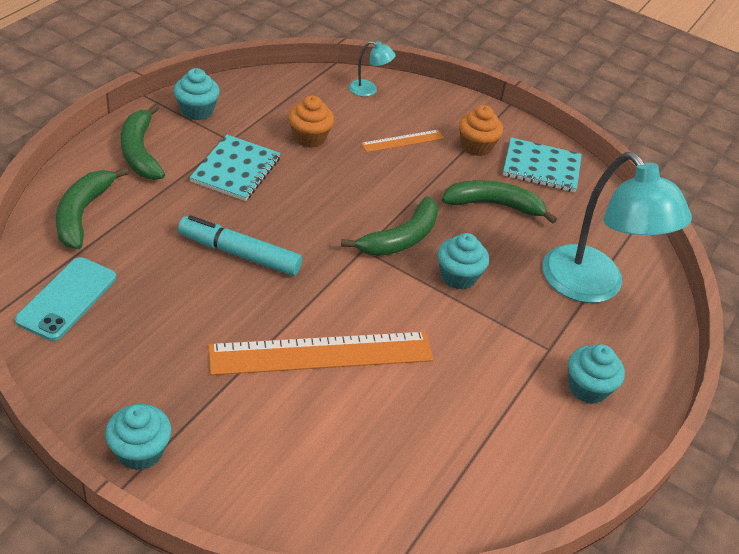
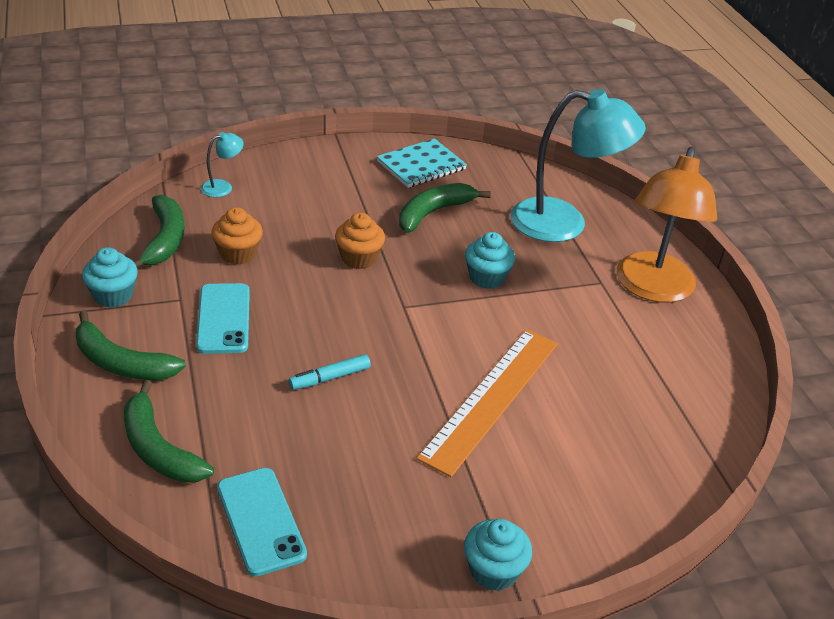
camera: 45 degrees left, 5 degrees down
turquoise marker [178,215,302,276] -> turquoise marker [289,354,371,390], size x0.60
turquoise notebook [190,135,281,201] -> turquoise phone [196,283,250,354]
green banana [341,196,438,256] -> green banana moved to [133,195,184,267]
orange ruler [361,130,444,152] -> none
orange cupcake [459,105,503,156] -> orange cupcake moved to [335,213,385,269]
turquoise cupcake [568,344,625,404] -> orange lamp [617,147,717,303]

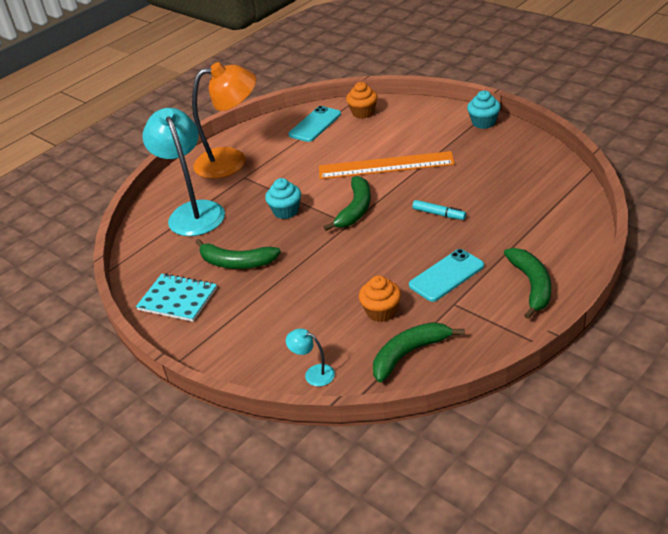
camera: 115 degrees left, 0 degrees up
turquoise cupcake [82,247,138,308] -> none
green banana [124,380,214,483] -> green banana moved to [324,176,371,231]
turquoise phone [217,468,307,576] -> turquoise phone moved to [288,106,341,142]
orange cupcake [335,213,385,269] -> orange cupcake moved to [346,82,377,119]

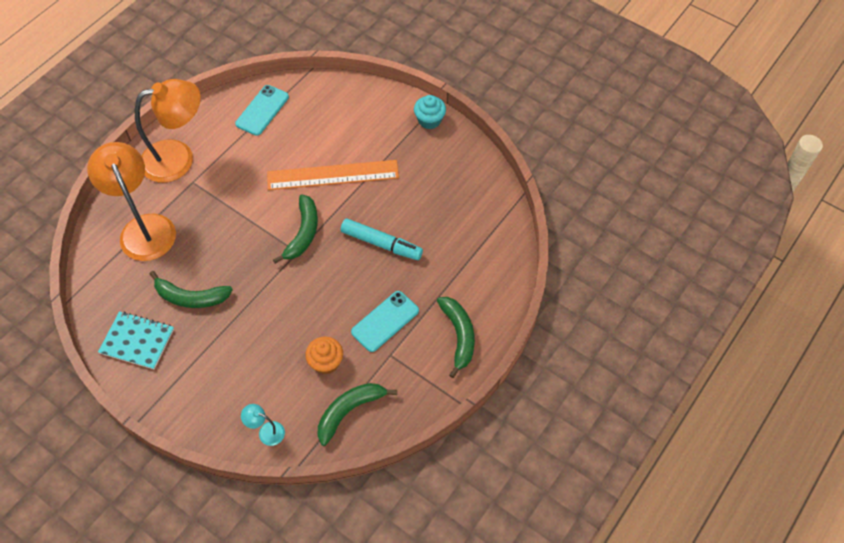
camera: 10 degrees left, 20 degrees up
turquoise lamp [142,108,225,236] -> orange lamp [87,142,176,261]
turquoise cupcake [265,178,301,219] -> none
orange cupcake [346,82,377,119] -> none
turquoise marker [412,200,466,220] -> turquoise marker [341,218,423,260], size x1.66

